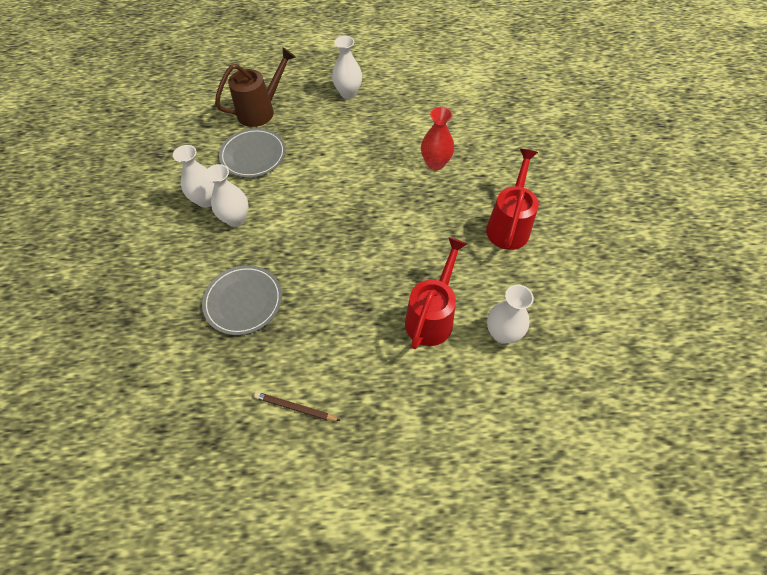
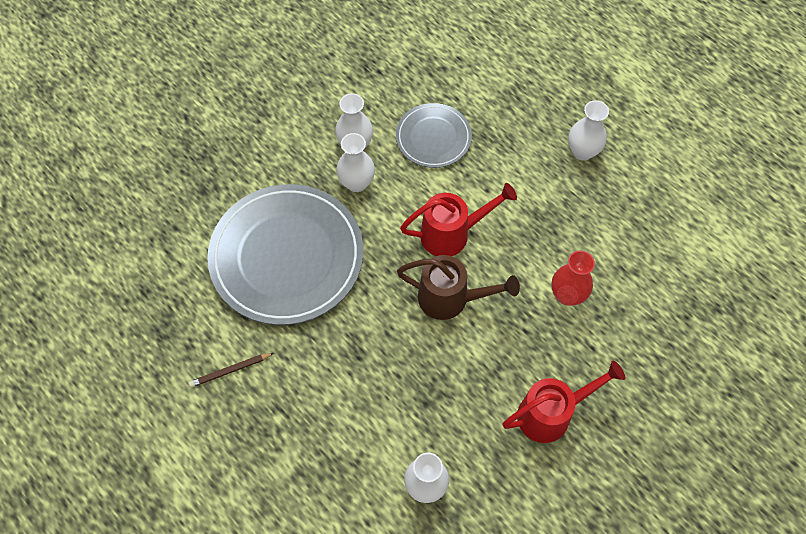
camera: 50 degrees right, 5 degrees up
grey plate [202,265,282,335] -> grey plate [207,184,363,325], size x1.91
brown watering can [215,47,296,127] -> brown watering can moved to [397,255,520,320]
brown pencil [254,392,341,421] -> brown pencil turned 90 degrees counterclockwise [188,353,274,388]
red watering can [405,237,467,349] -> red watering can moved to [400,183,517,256]

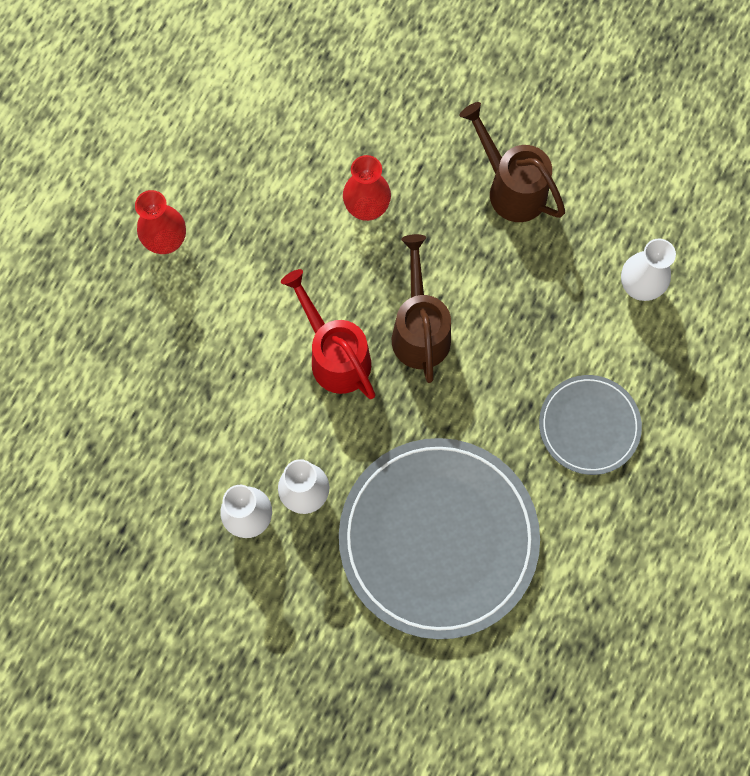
camera: 110 degrees left, 10 degrees up
brown pencil [188,353,274,388] -> none
grey plate [396,103,472,168] -> grey plate moved to [539,375,642,475]
red watering can [502,361,625,443] -> brown watering can [460,102,565,222]
white vase [568,100,609,161] -> red vase [135,190,186,254]

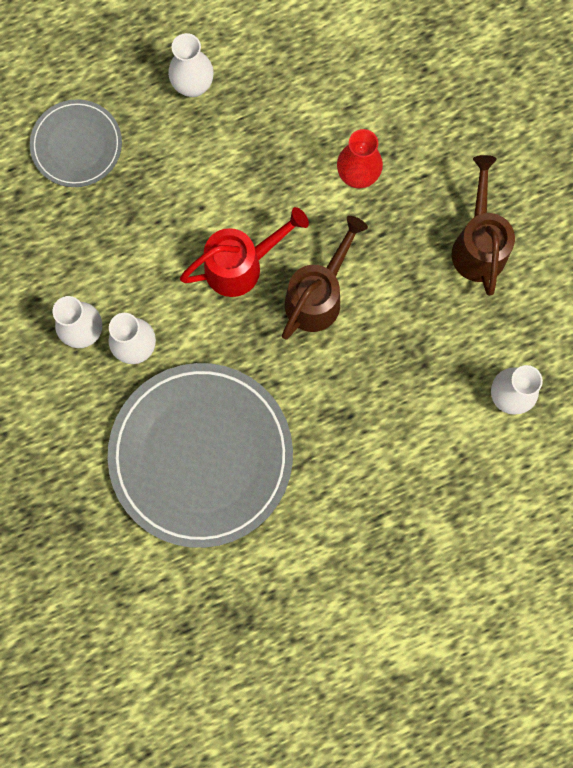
camera: 40 degrees right, 5 degrees up
red vase [135,190,186,254] -> white vase [168,33,214,97]
red watering can [281,269,375,399] -> red watering can turned 60 degrees clockwise [180,207,309,297]
grey plate [539,375,642,475] -> grey plate moved to [30,99,122,187]

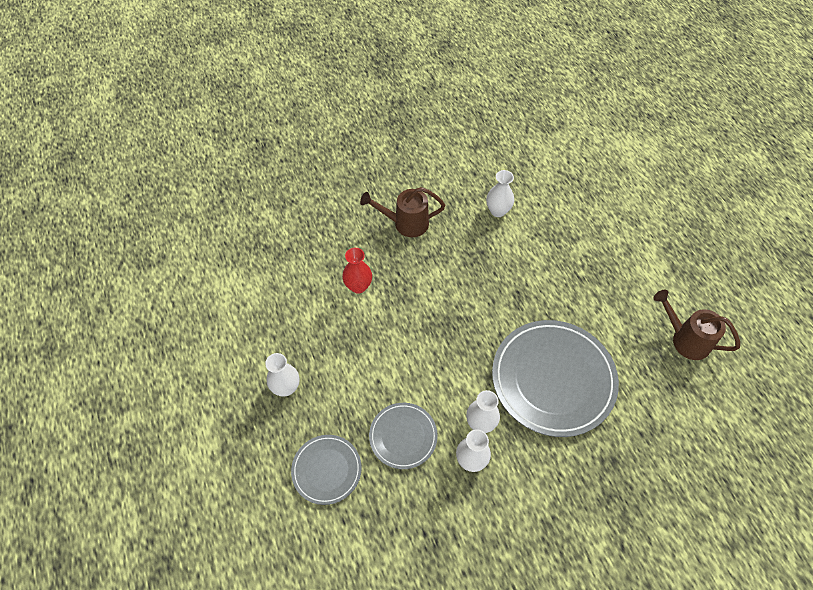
camera: 90 degrees left, 20 degrees down
red watering can [180,207,309,297] -> none
brown watering can [282,216,368,339] -> brown watering can moved to [653,290,740,360]
none -> grey plate [369,403,438,469]

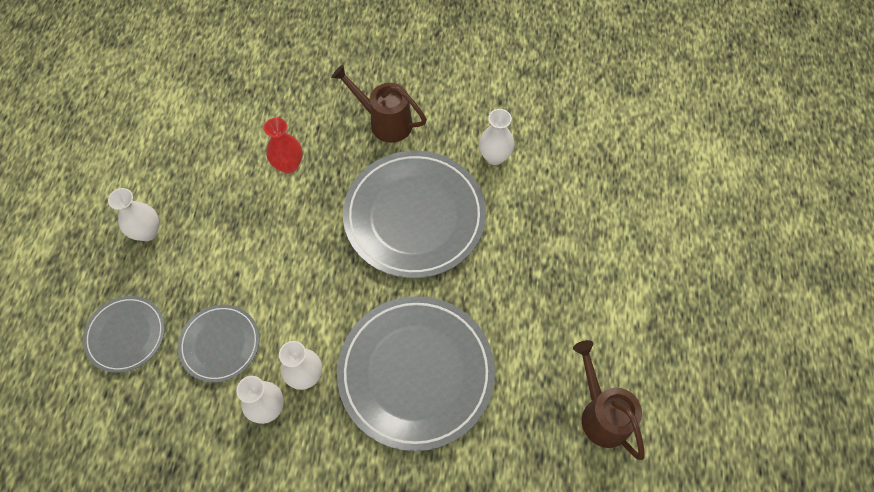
camera: 30 degrees right, 5 degrees up
none -> grey plate [343,151,486,278]

